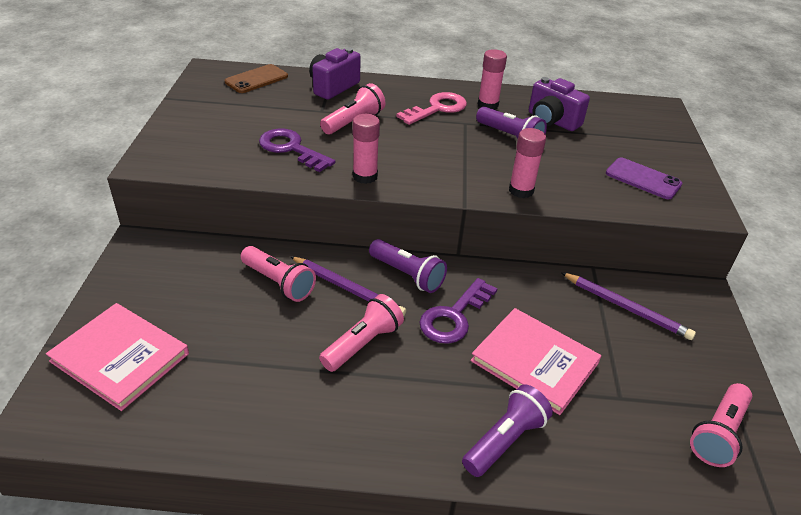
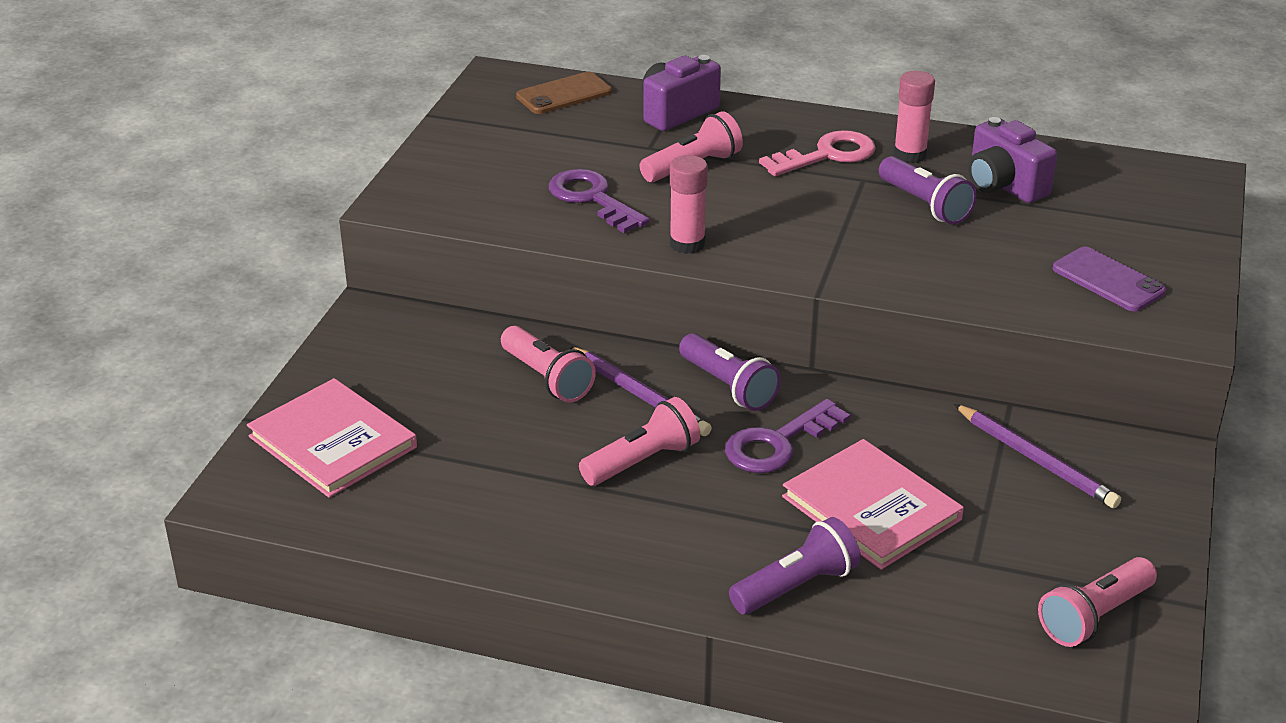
camera: 15 degrees right, 5 degrees down
pink glue stick [509,128,546,198] -> none

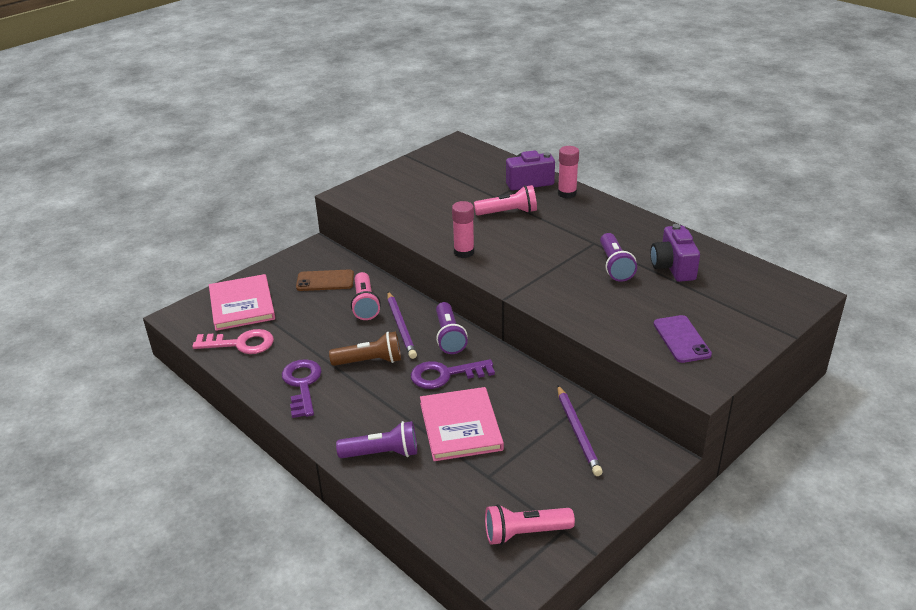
camera: 30 degrees right, 0 degrees up
brown phone [516,72,612,114] -> brown phone moved to [296,270,354,291]
purple key [549,169,650,233] -> purple key moved to [281,359,322,418]
pink flashlight [579,397,700,486] -> brown flashlight [329,331,401,366]
pink key [759,130,876,176] -> pink key moved to [192,329,274,354]
pink glue stick [893,71,935,163] -> pink glue stick moved to [558,146,579,199]

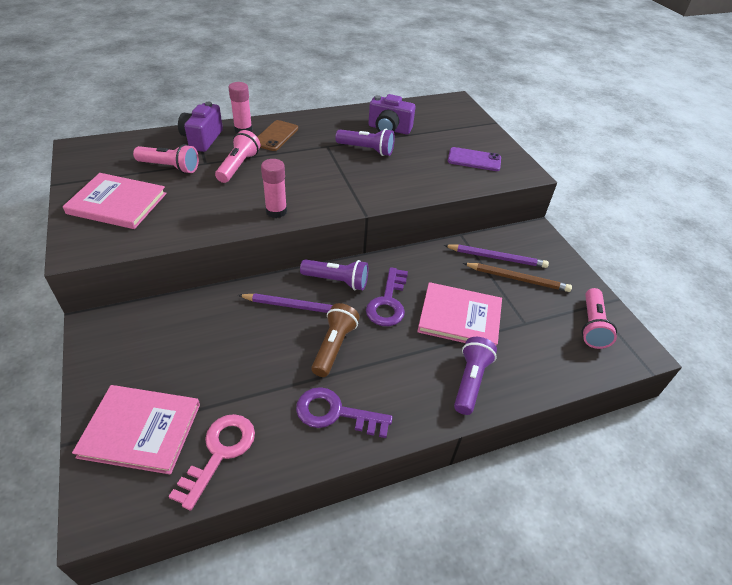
camera: 70 degrees left, 10 degrees up
brown phone [296,270,354,291] -> brown phone moved to [258,120,298,151]
pink flashlight [351,272,381,320] -> pink flashlight moved to [133,144,199,174]
none -> pink book [63,173,167,229]
none -> brown pencil [463,263,572,292]

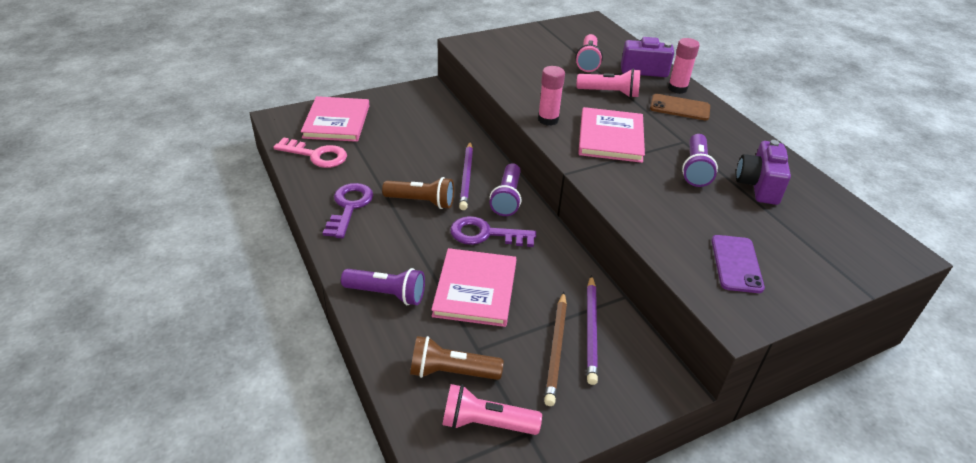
camera: 85 degrees right, 5 degrees down
pink book [63,173,167,229] -> pink book moved to [578,107,645,163]
none -> brown flashlight [410,336,504,380]

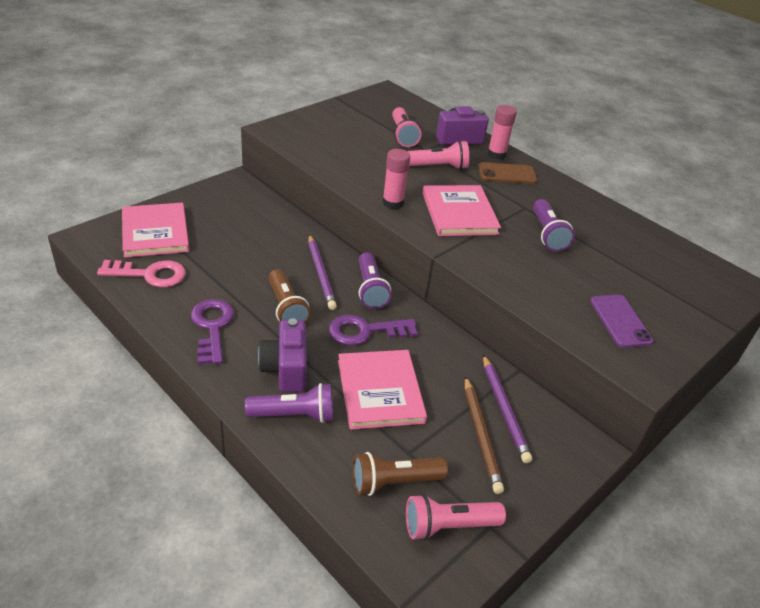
camera: 20 degrees left, 0 degrees up
brown flashlight [382,177,454,209] -> brown flashlight turned 75 degrees clockwise [268,269,311,323]
purple camera [736,140,791,205] -> purple camera moved to [258,318,307,392]

